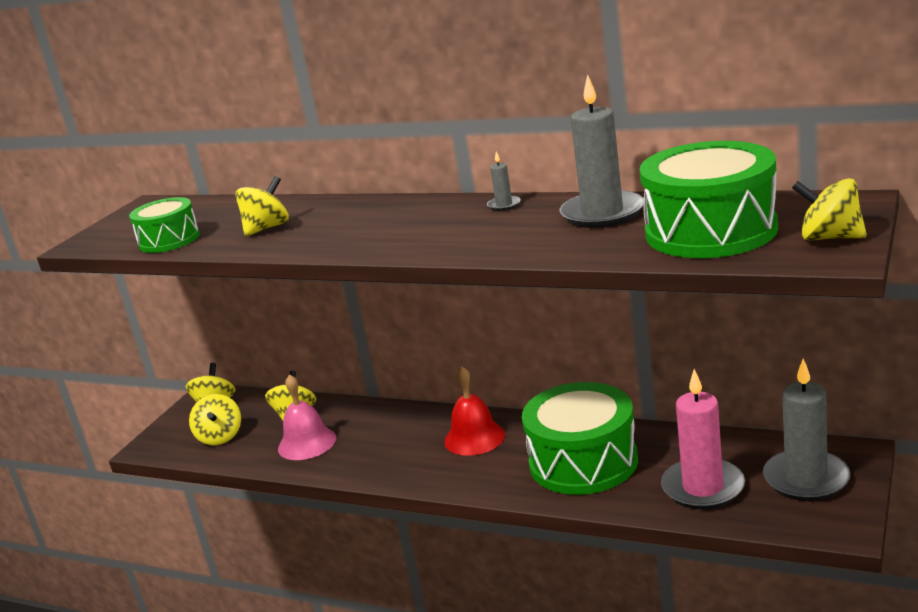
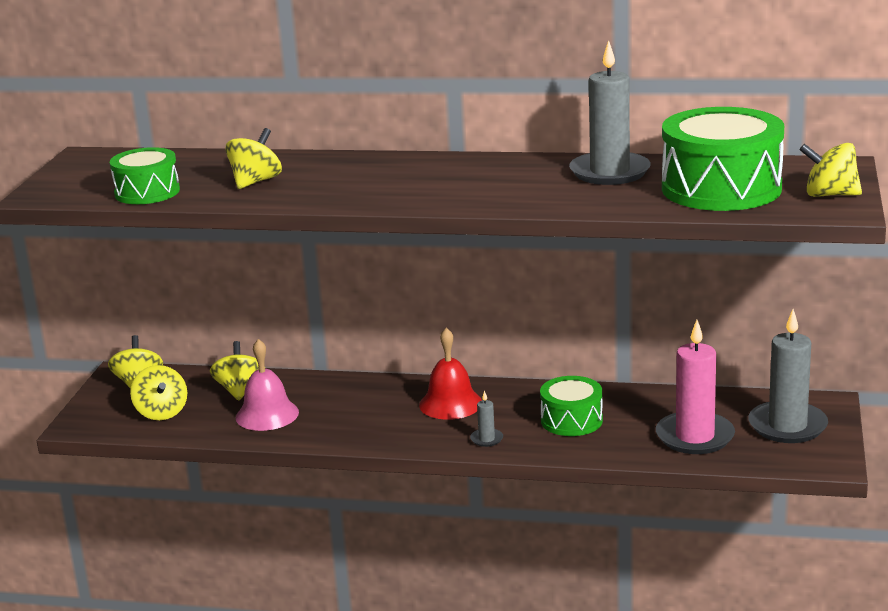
camera: 15 degrees left, 0 degrees up
grey candle [487,152,521,211] -> grey candle moved to [470,391,503,447]
green drum [522,382,638,495] -> green drum [540,376,603,436], size x0.57

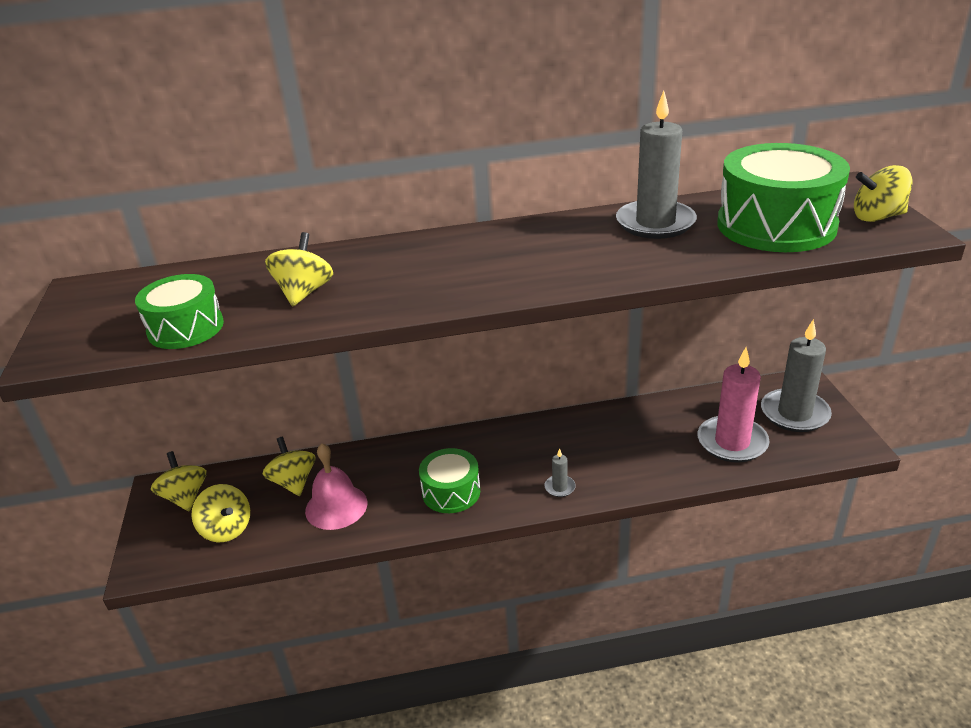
camera: 20 degrees left, 10 degrees up
red bell [419,328,482,420] -> none
green drum [540,376,603,436] -> green drum moved to [419,448,480,513]

